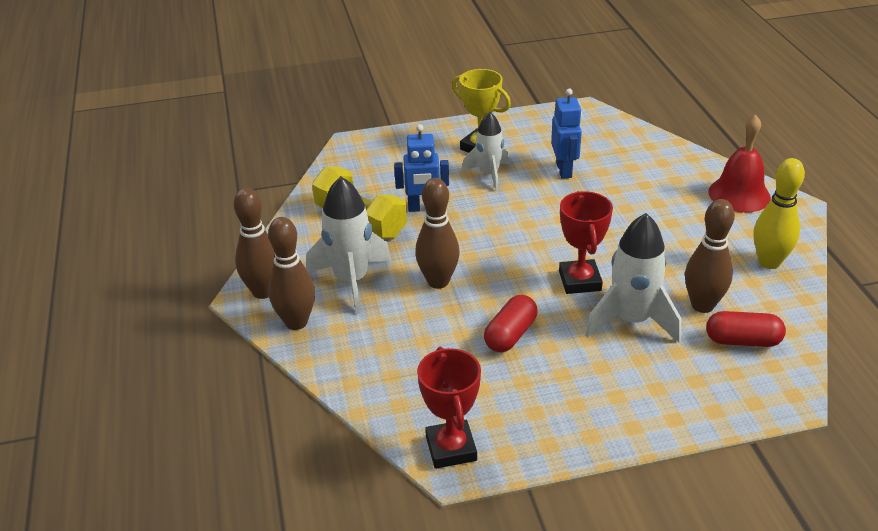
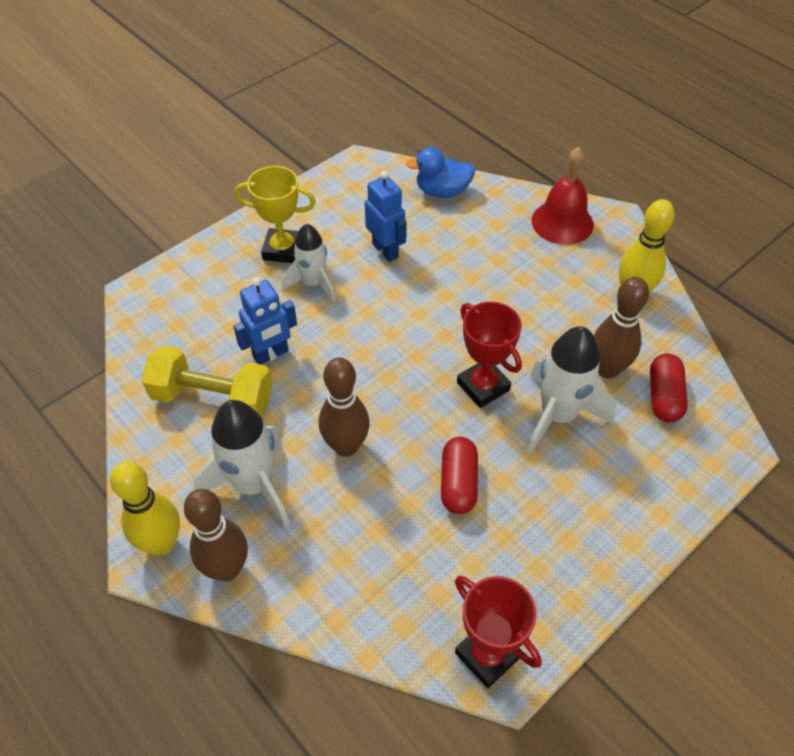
camera: 30 degrees left, 15 degrees up
brown bowling pin [234,188,275,299] -> yellow bowling pin [110,461,180,556]
red capsule [706,311,786,347] -> red capsule turned 60 degrees counterclockwise [650,354,688,422]
none -> blue duck [406,147,476,198]

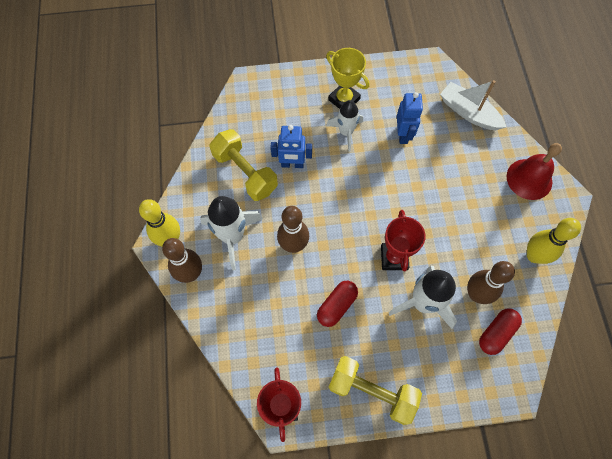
camera: 35 degrees right, 15 degrees up
blue duck [406,147,476,198] -> white boat [440,80,506,130]
none -> yellow dumbbell [329,356,422,425]

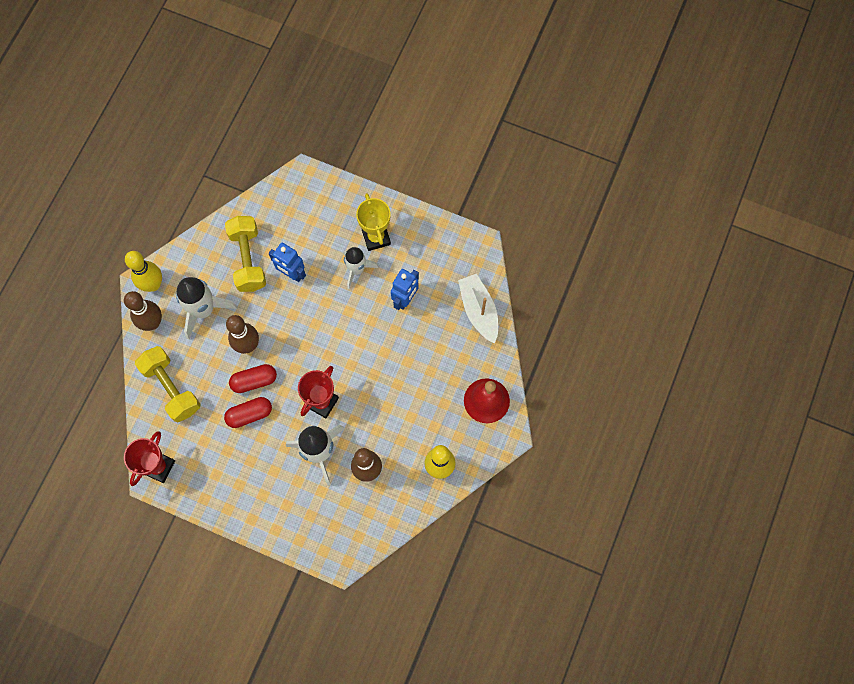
camera: 30 degrees right, 5 degrees up
yellow dumbbell [329,356,422,425] -> yellow dumbbell moved to [135,346,201,422]
red capsule [479,308,522,355] -> red capsule moved to [229,364,277,393]

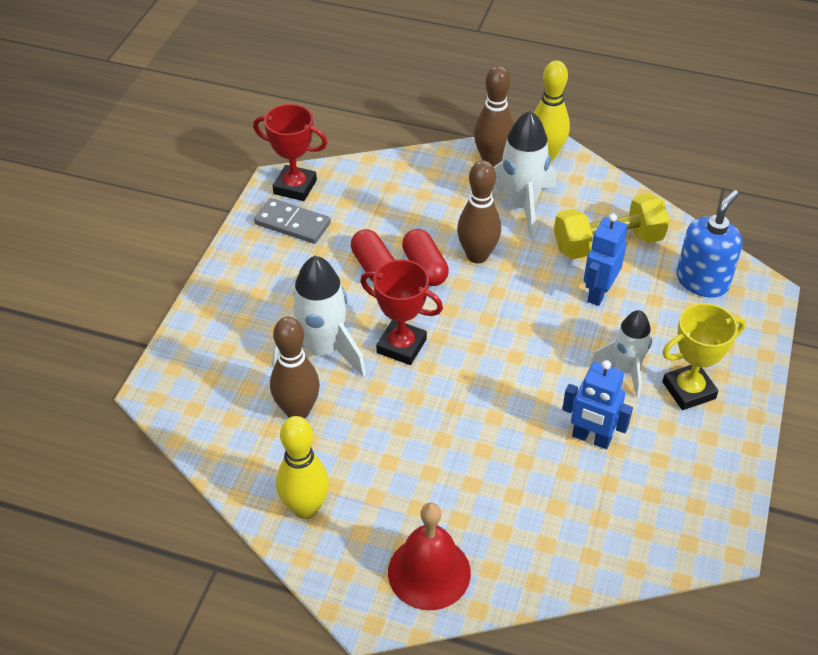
camera: 85 degrees right, 25 degrees down
yellow dumbbell [135,346,201,422] -> none
white boat [458,274,498,343] -> none
none -> grey domino [254,198,331,244]
none -> blue soap dispenser [676,190,743,298]

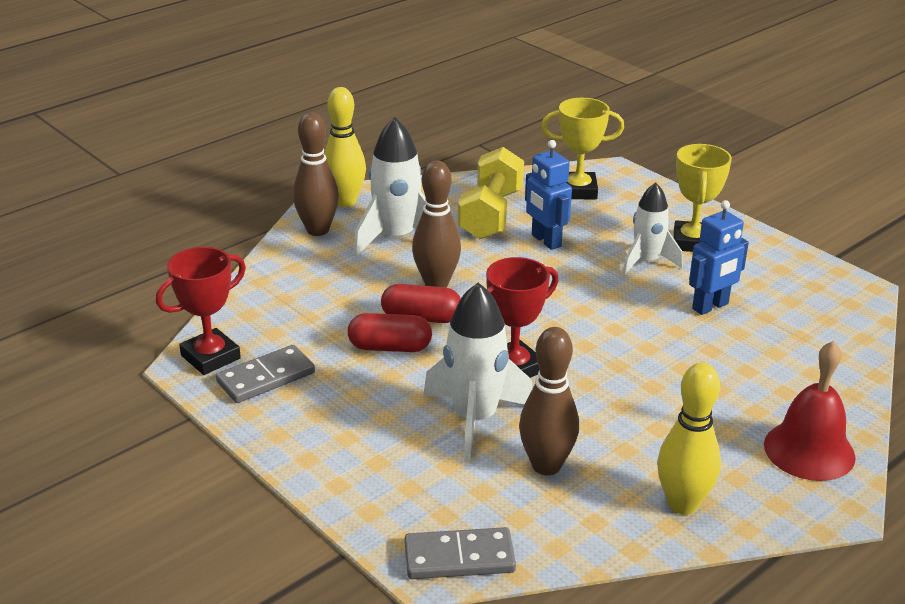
camera: 60 degrees left, 15 degrees down
blue soap dispenser [676,190,743,298] -> yellow trophy [541,98,624,200]
none -> grey domino [404,527,516,579]

